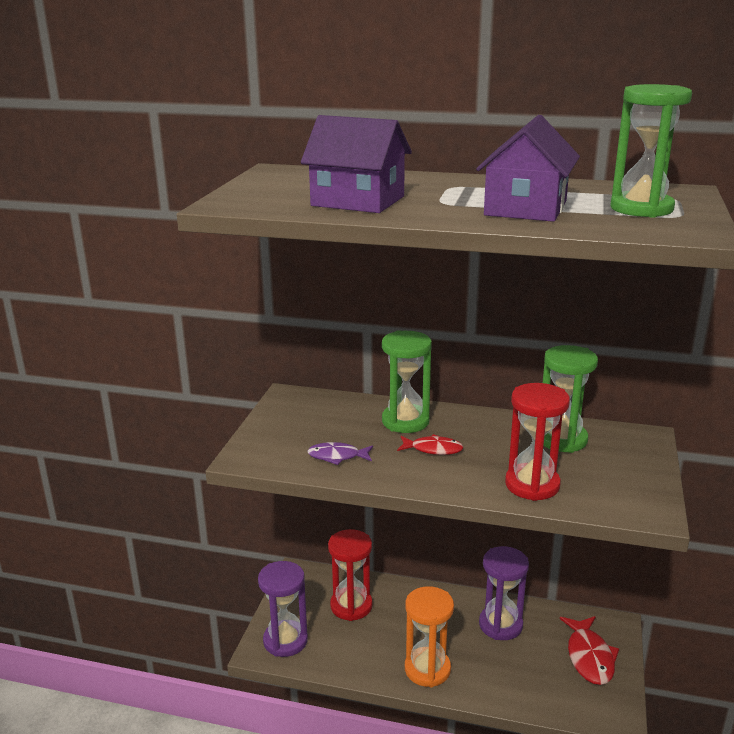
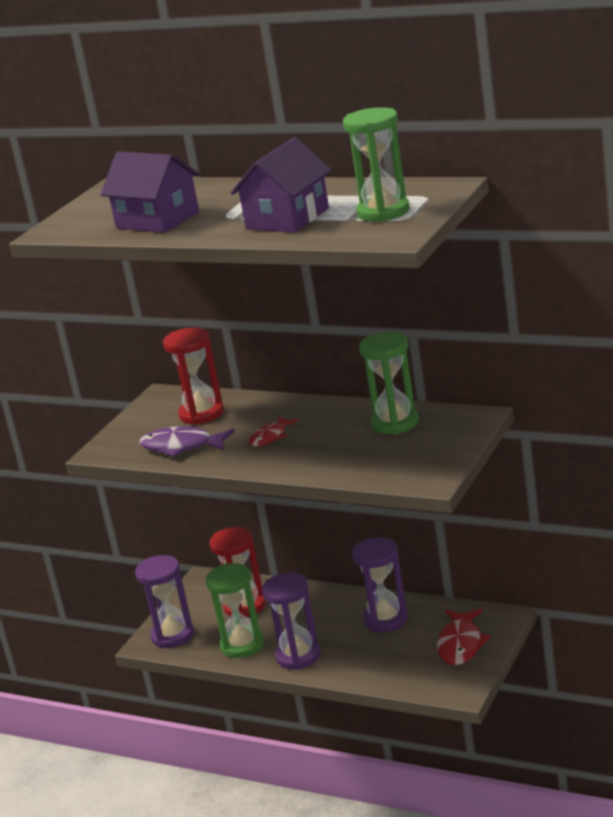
camera: 15 degrees right, 0 degrees up
purple fish [308,442,373,465] -> purple fish [139,426,235,457], size x1.58
green hourglass [382,330,432,433] -> green hourglass moved to [206,563,264,658]
red fish [397,434,463,455] -> red fish turned 105 degrees clockwise [249,416,298,446]
orange hourglass [405,586,454,687] -> purple hourglass [262,573,321,670]
red hourglass [505,383,570,501] -> red hourglass moved to [163,327,224,425]

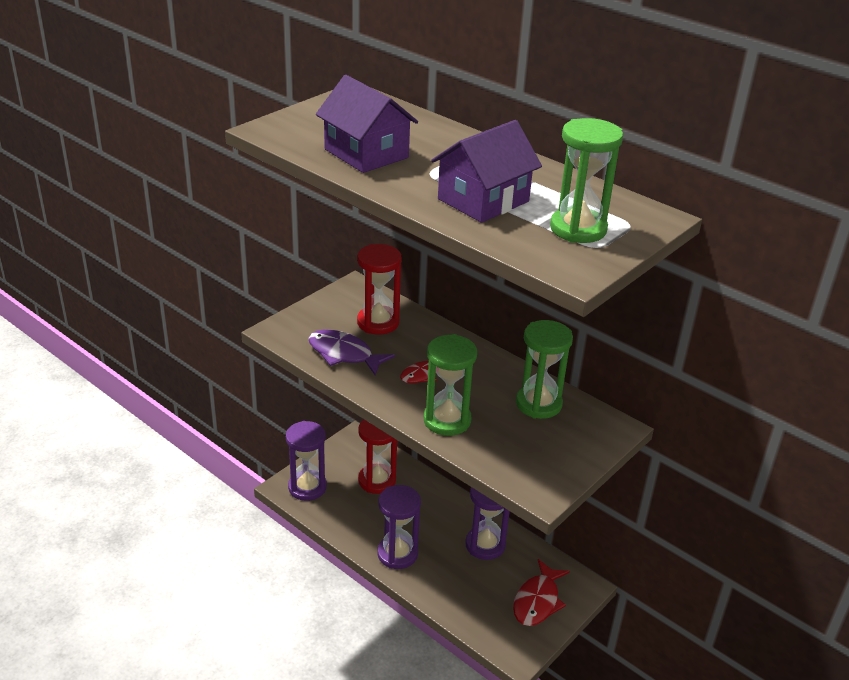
camera: 10 degrees right, 10 degrees up
green hourglass [206,563,264,658] -> green hourglass moved to [424,334,477,436]

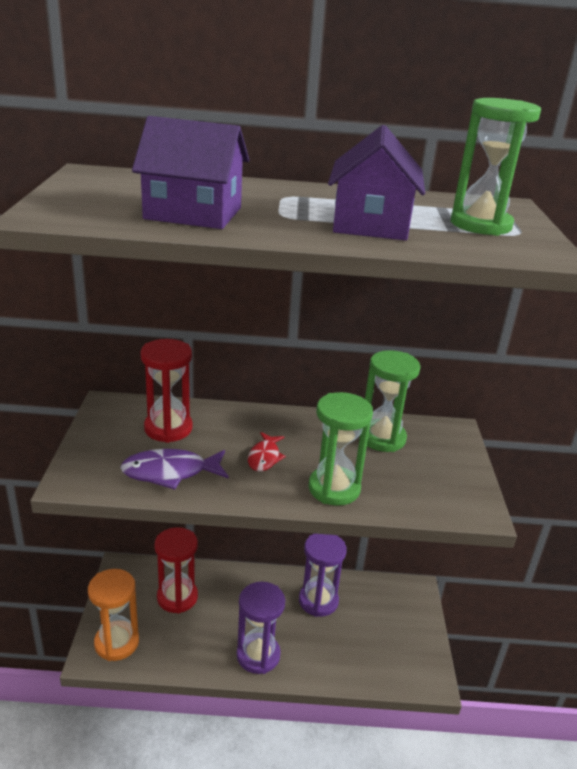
camera: 40 degrees left, 5 degrees down
purple hourglass [286,421,327,501] -> orange hourglass [88,569,139,661]
red fish [513,559,570,626] -> none

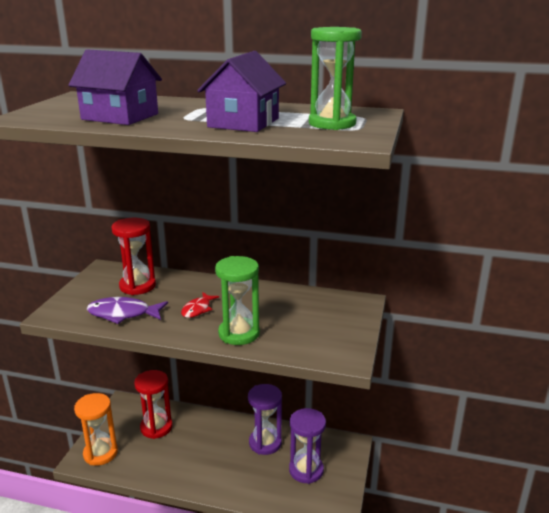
camera: 15 degrees right, 5 degrees down
purple hourglass [237,582,285,674] -> purple hourglass moved to [289,408,326,484]
green hourglass [365,350,420,452] -> none

